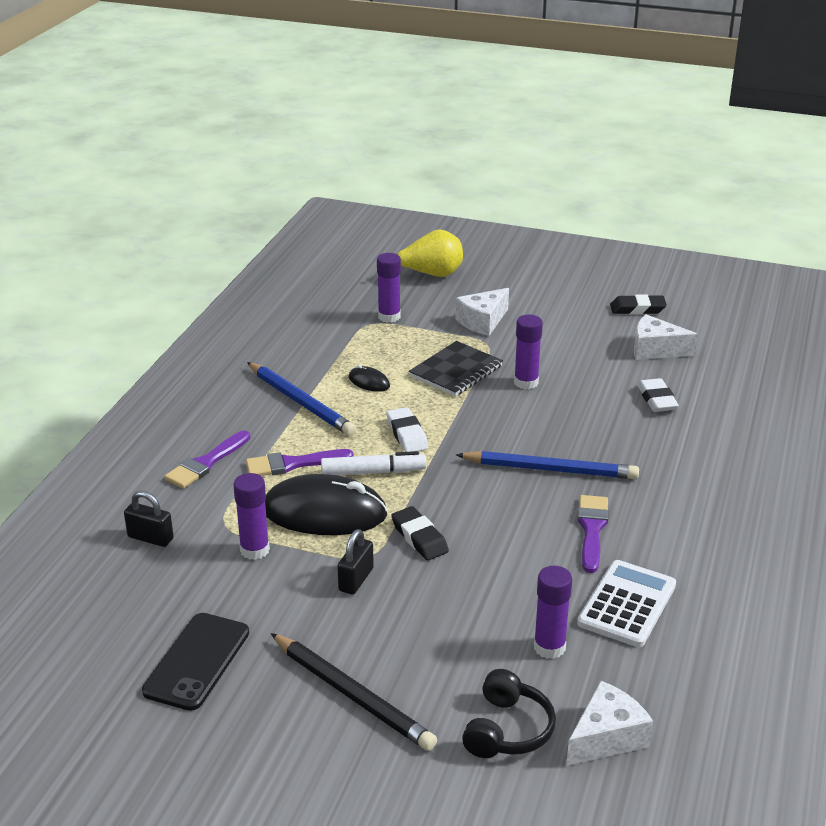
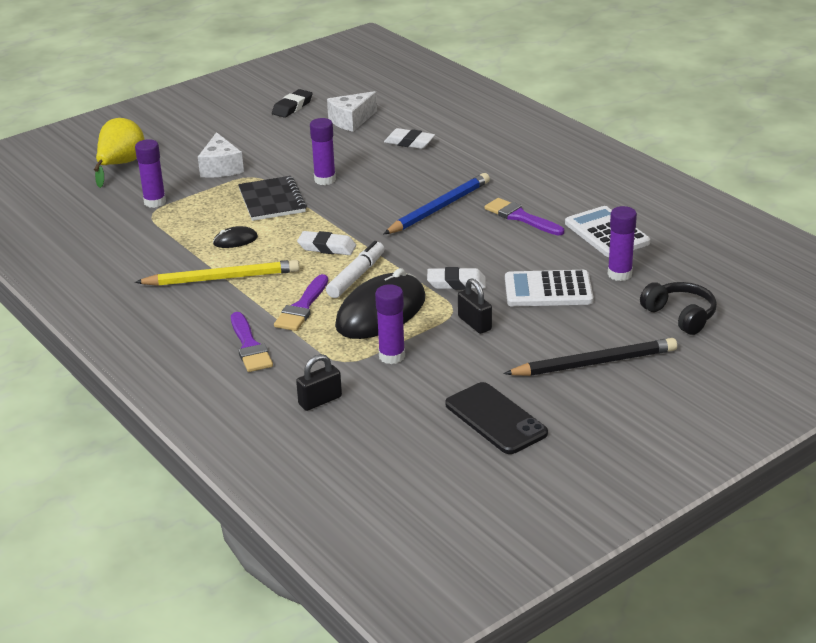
camera: 55 degrees left, 0 degrees up
blue pencil [247,362,356,436] -> yellow pencil [135,260,300,286]
black eraser [391,506,449,560] -> white eraser [427,267,486,290]
white cheese [566,680,653,766] -> none
none -> white calculator [505,270,594,307]

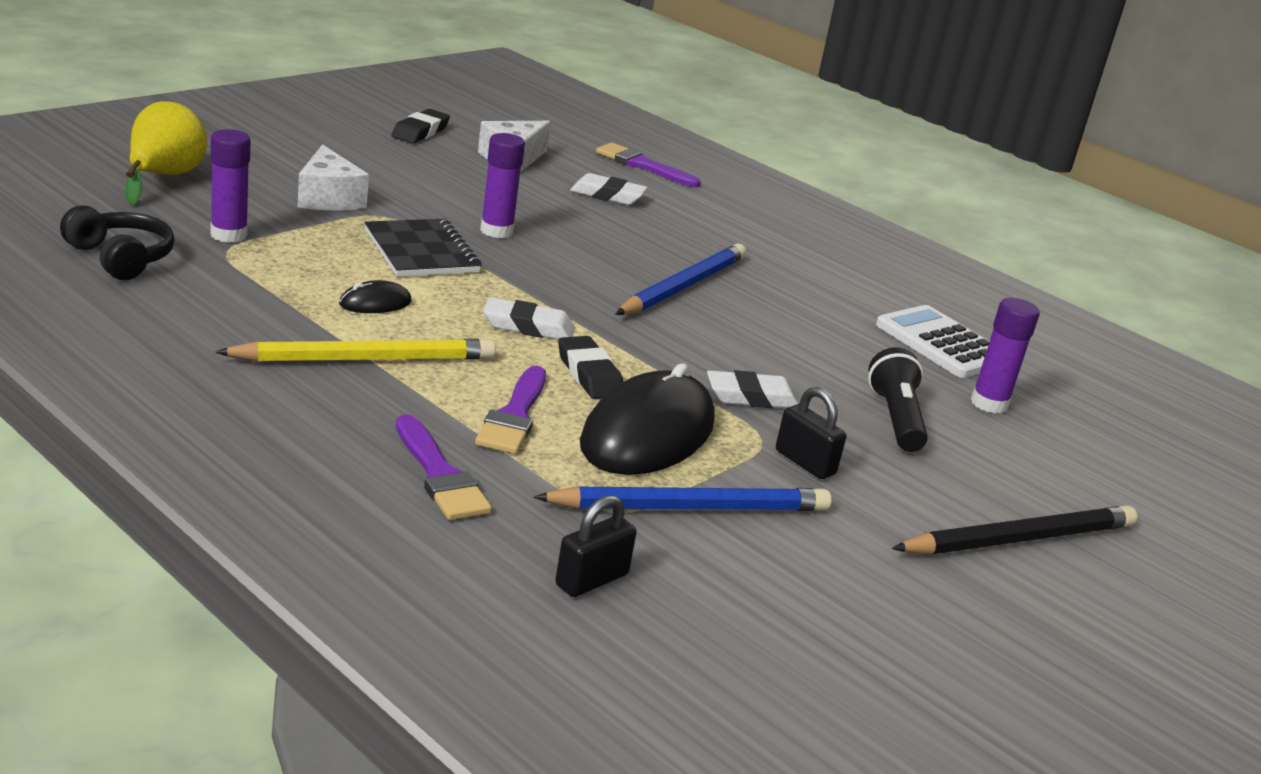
camera: 15 degrees left, 5 degrees down
white marker [326,241,385,298] -> black eraser [558,336,623,399]
purple glue stick [375,284,405,364] -> blue pencil [533,486,831,511]
black phone [445,382,548,454] -> none
purple brush [484,198,564,235] -> purple brush moved to [596,142,701,187]
white calculator [505,270,594,307] -> black flashlight [868,347,928,452]
black headphones [640,282,717,335] -> black headphones moved to [60,205,174,280]

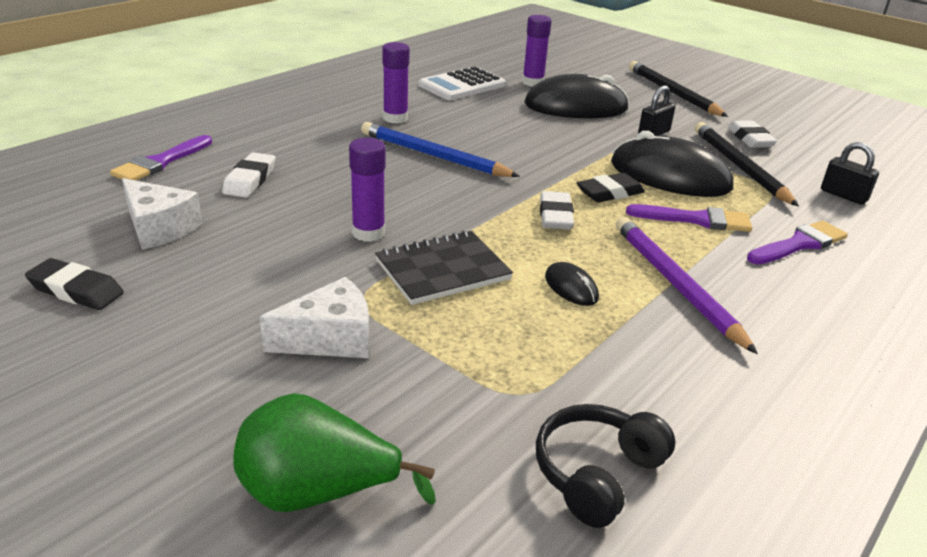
camera: 90 degrees left, 5 degrees up
yellow pear [126,101,207,206] -> green pear [233,393,436,512]
purple glue stick [210,129,251,243] -> purple glue stick moved to [382,42,409,124]
yellow pencil [215,339,496,362] -> purple pencil [616,217,758,354]
blue pencil [533,486,831,511] -> black pencil [695,122,799,206]
white eraser [707,370,799,408] -> white eraser moved to [728,120,777,148]
black flashlight [868,347,928,452] -> black mouse [524,74,629,118]

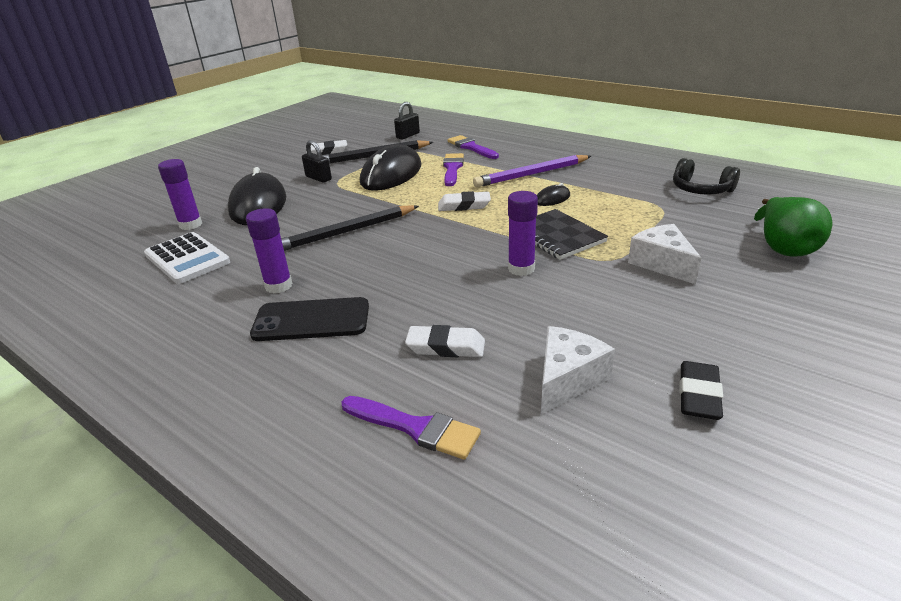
camera: 90 degrees left, 0 degrees up
blue pencil [361,122,520,177] -> none
black eraser [577,173,645,203] -> none
black pencil [629,61,728,117] -> black pencil moved to [281,205,419,251]
none -> black phone [250,297,369,341]

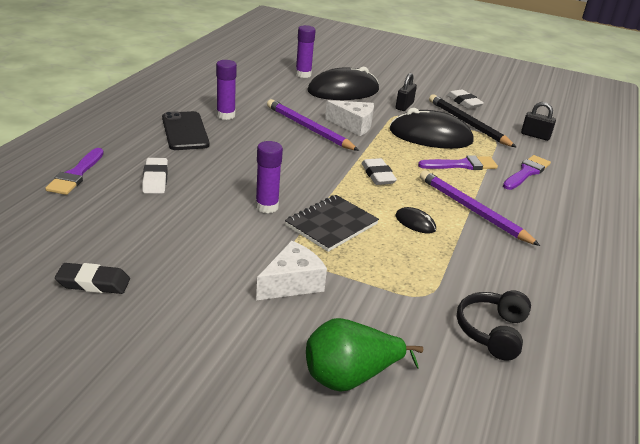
camera: 70 degrees right, 0 degrees up
white calculator [144,232,230,284] -> none
black pencil [281,205,419,251] -> purple pencil [267,99,359,151]
white cheese [541,326,615,414] -> white cheese moved to [325,100,374,136]

